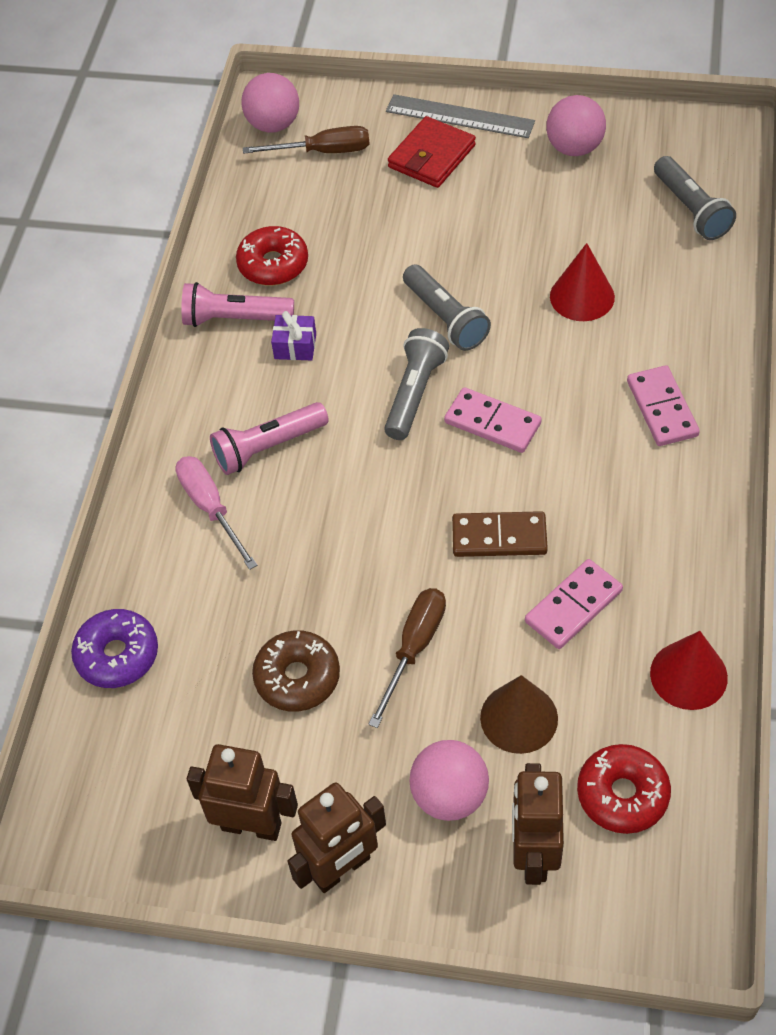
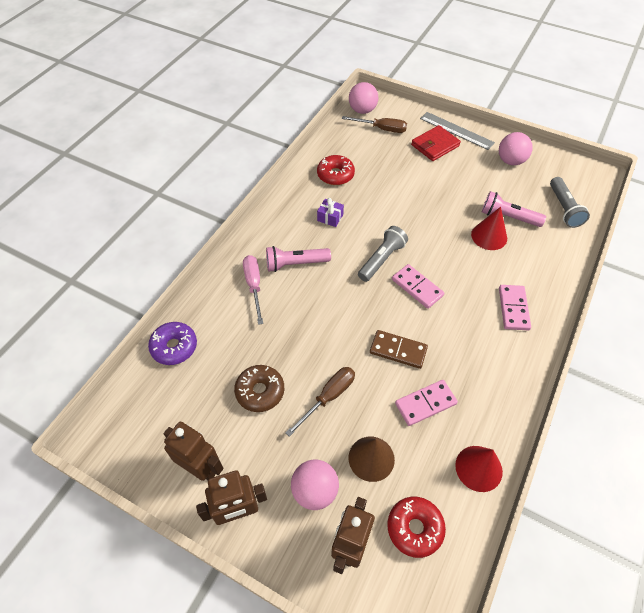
camera: 15 degrees right, 0 degrees up
pink flashlight [181,282,294,327] -> pink flashlight moved to [482,191,546,227]
grey flashlight [403,264,491,351] -> none

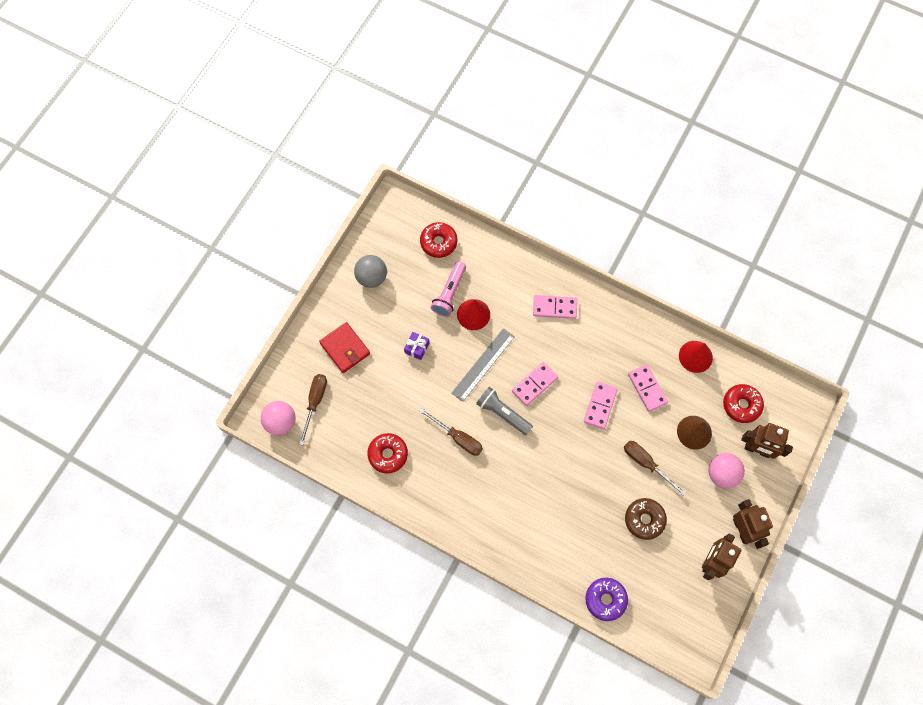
camera: 90 degrees left, 15 degrees up
pink screwdriver [243,255,263,325] -> none
pink flashlight [266,246,331,272] -> none
purple gift [317,198,344,227] -> purple gift moved to [404,332,429,360]
brown domino [370,330,428,369] -> pink domino [584,381,618,429]
grey ruler [420,112,495,150] -> grey ruler moved to [451,328,515,402]
pink ball [499,132,533,165] -> grey ball [354,255,387,288]
grey flashlight [550,177,590,228] -> red donut [420,222,458,258]
none -> brown screwdriver [419,408,483,456]

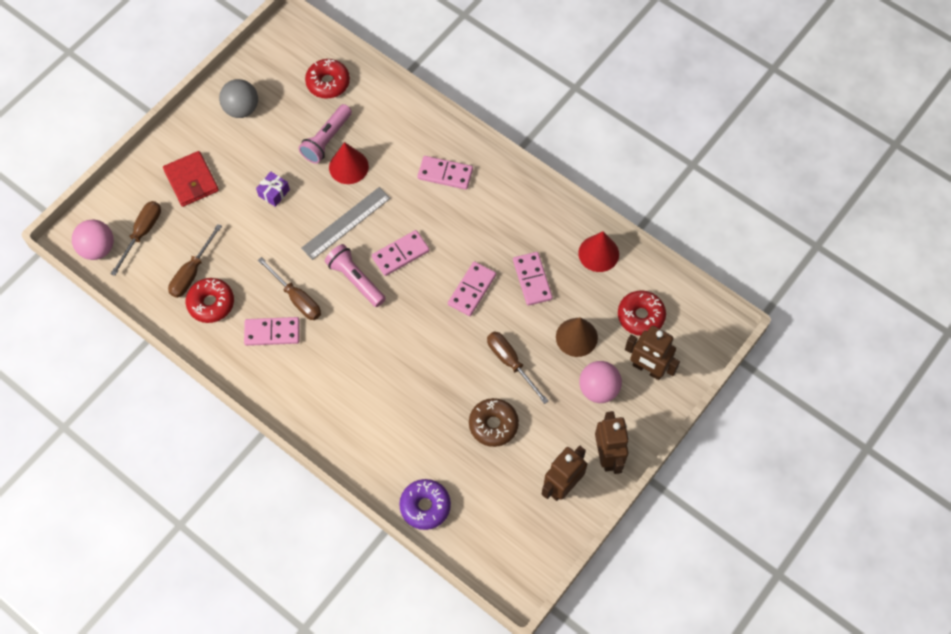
camera: 10 degrees right, 5 degrees down
grey flashlight [476,387,533,435] -> pink flashlight [325,244,386,307]
none -> brown screwdriver [168,224,222,298]
none -> pink domino [244,317,300,346]

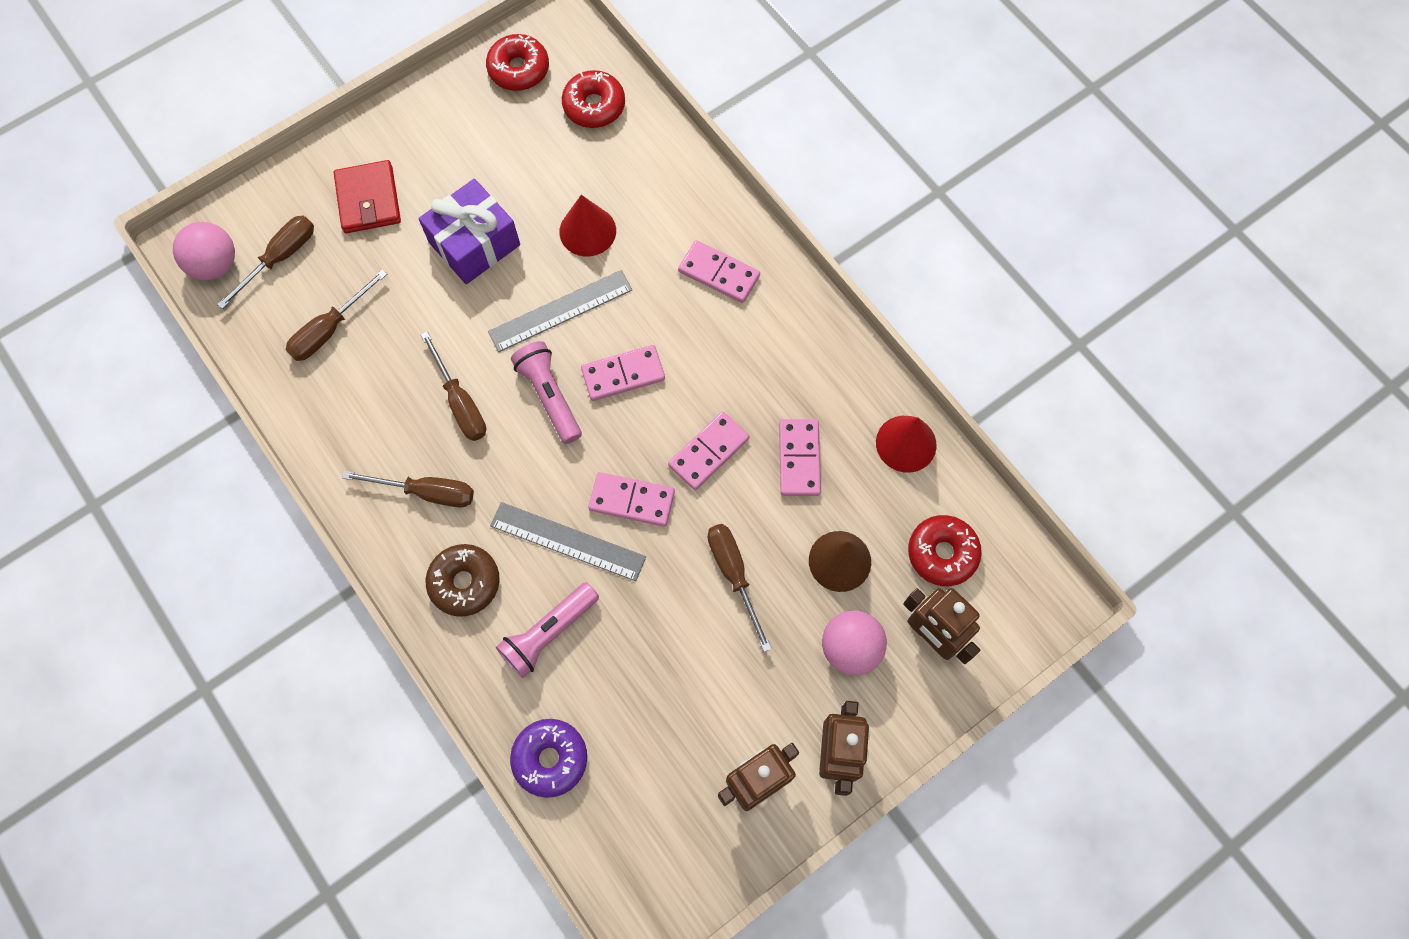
camera: 15 degrees right, 5 degrees up
red donut [186,278,234,323] -> red donut moved to [486,34,549,91]
grey ball [219,79,258,118] -> none
pink domino [244,317,300,346] -> pink domino moved to [588,472,675,527]
purple gift [256,172,290,207] -> purple gift [418,179,520,284], size x2.03
pink flashlight [299,104,352,164] -> pink flashlight moved to [496,582,599,678]
brown donut [469,398,519,447] -> brown donut moved to [426,544,500,617]
none -> brown screwdriver [342,471,474,507]
none -> grey ruler [490,502,646,581]

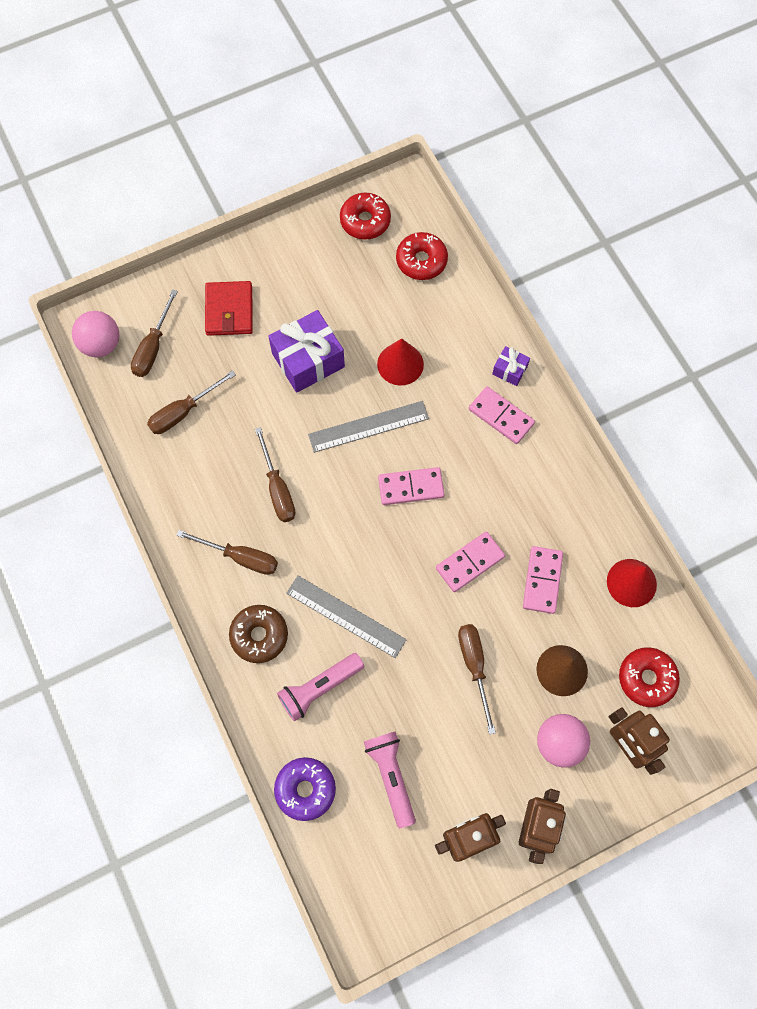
camera: 10 degrees right, 0 degrees up
brown screwdriver [217,216,314,309] -> brown screwdriver turned 150 degrees clockwise [131,289,178,377]
pink flashlight [511,341,582,444] -> pink flashlight moved to [364,731,416,829]
pink domino [588,472,675,527] -> none
none -> purple gift [492,346,530,386]

